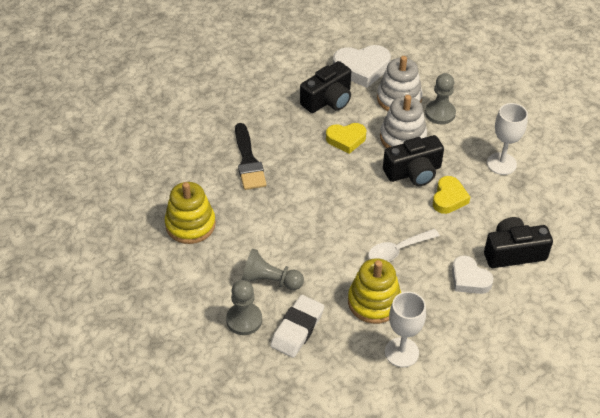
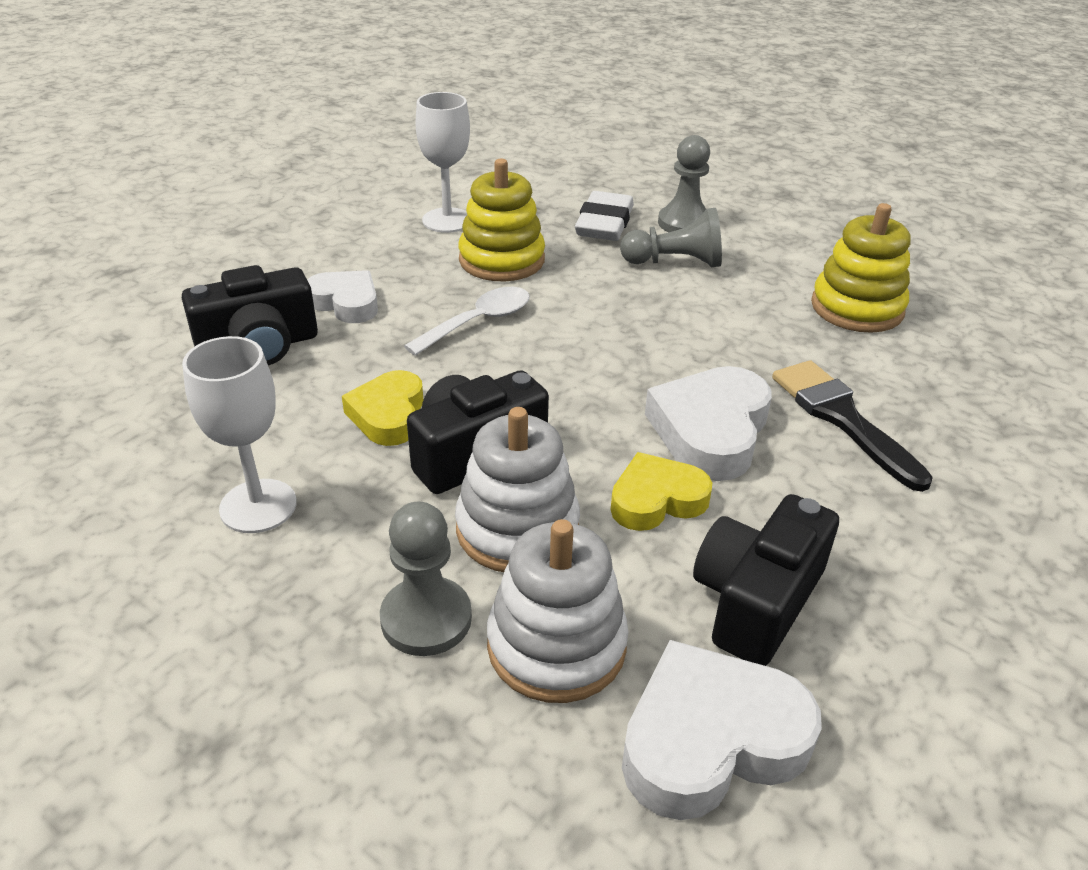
camera: 165 degrees right, 10 degrees down
none -> white heart [645,366,772,481]

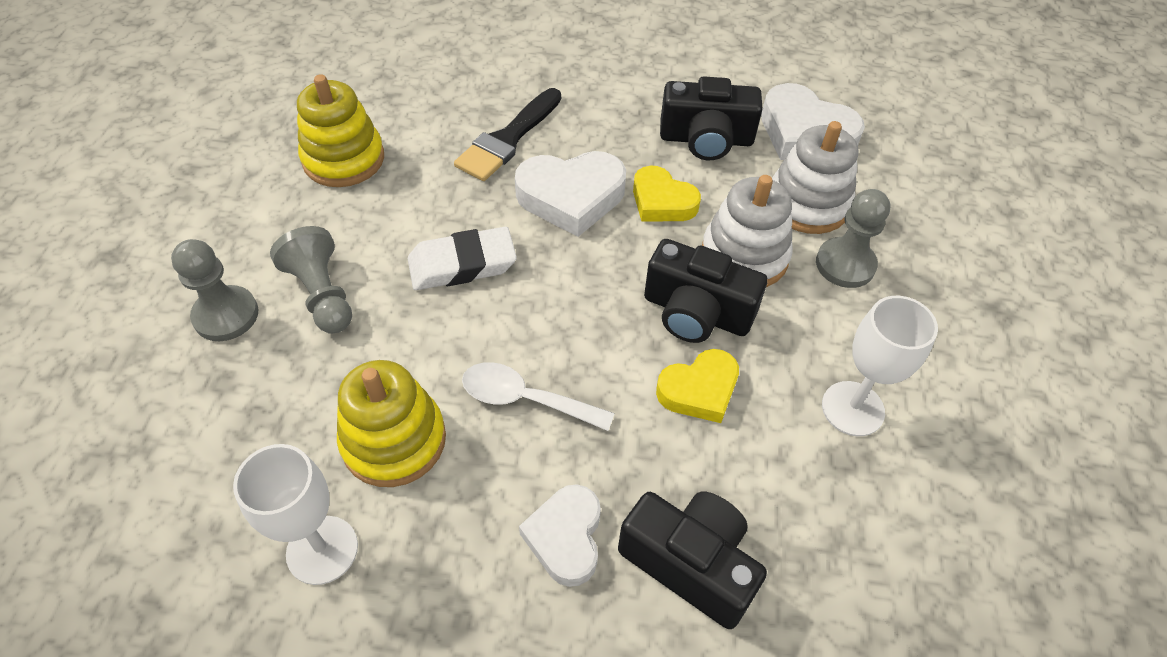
camera: 120 degrees left, 15 degrees up
white eraser [575,191,634,241] -> white eraser moved to [408,227,517,290]

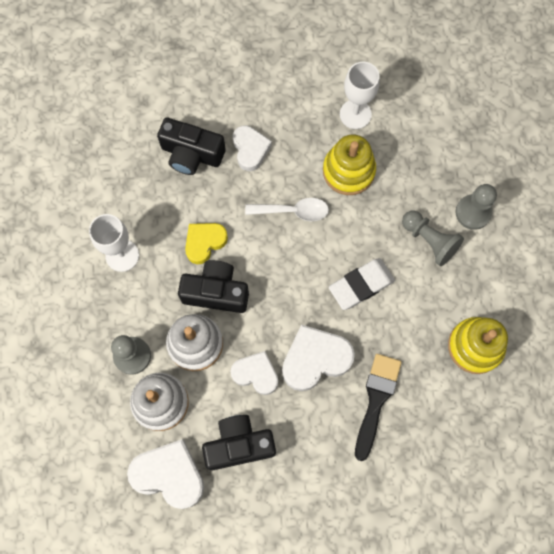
camera: 165 degrees right, 20 degrees up
yellow heart [633,166,701,222] -> white heart [231,351,278,395]

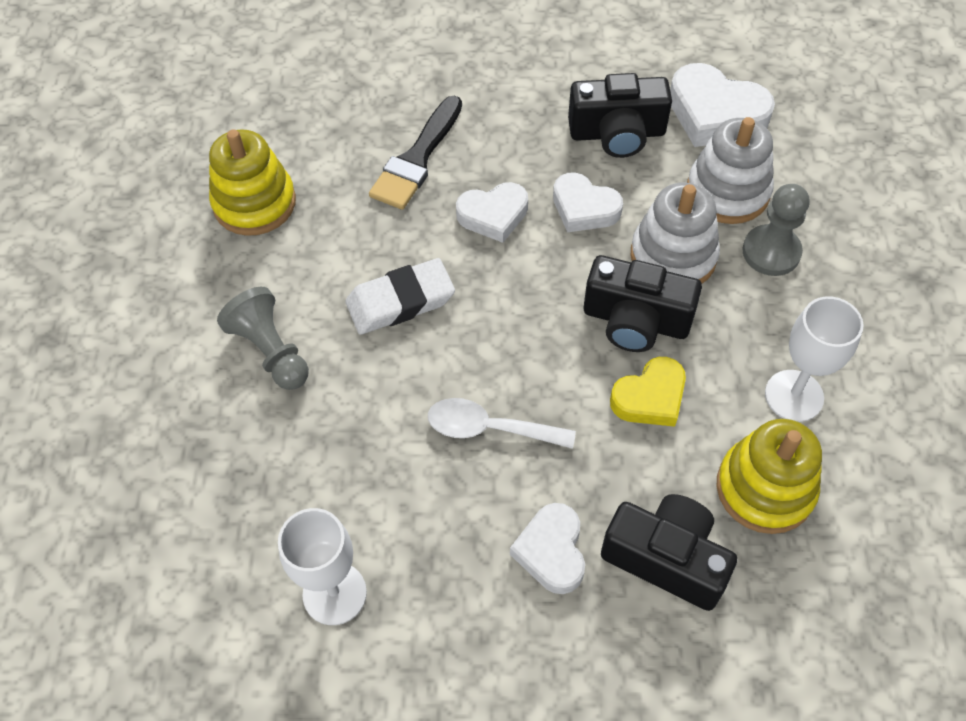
camera: 170 degrees left, 15 degrees down
white heart [282,324,355,391] -> white heart [456,182,528,243], size x0.66
yellow stacking toy [323,135,376,195] -> yellow stacking toy moved to [717,419,822,534]
grey pawn [456,184,497,230] -> none

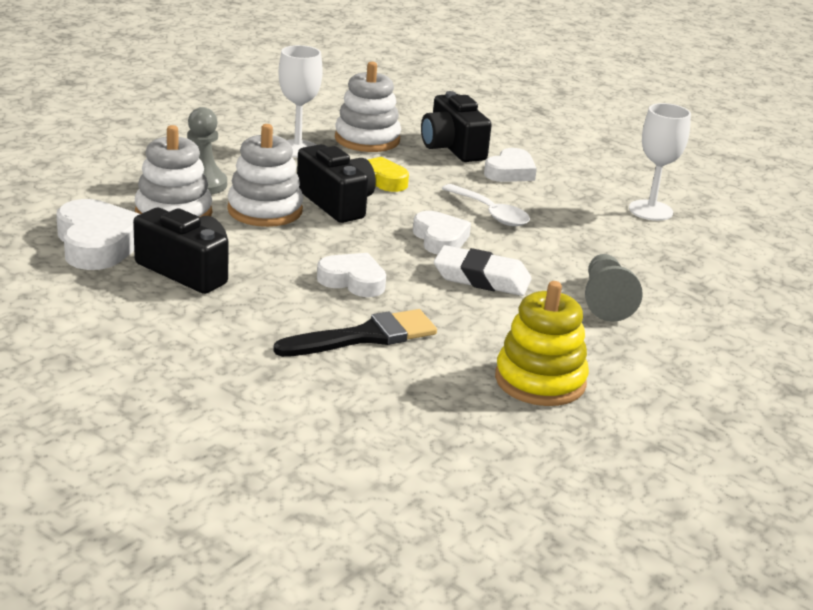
camera: 145 degrees left, 30 degrees down
white heart [553,172,623,232] -> white heart moved to [413,211,471,254]
yellow stacking toy [717,419,822,534] -> white stacking toy [335,62,401,152]

